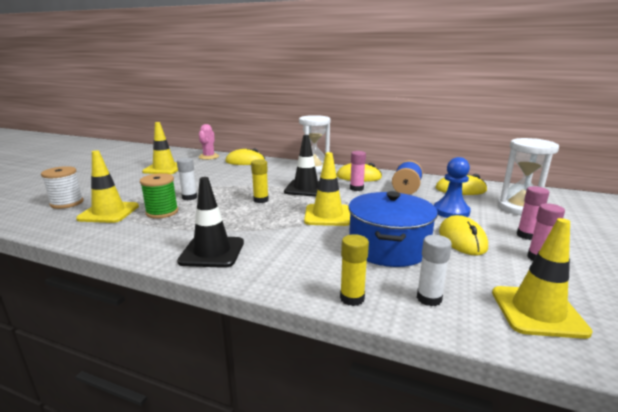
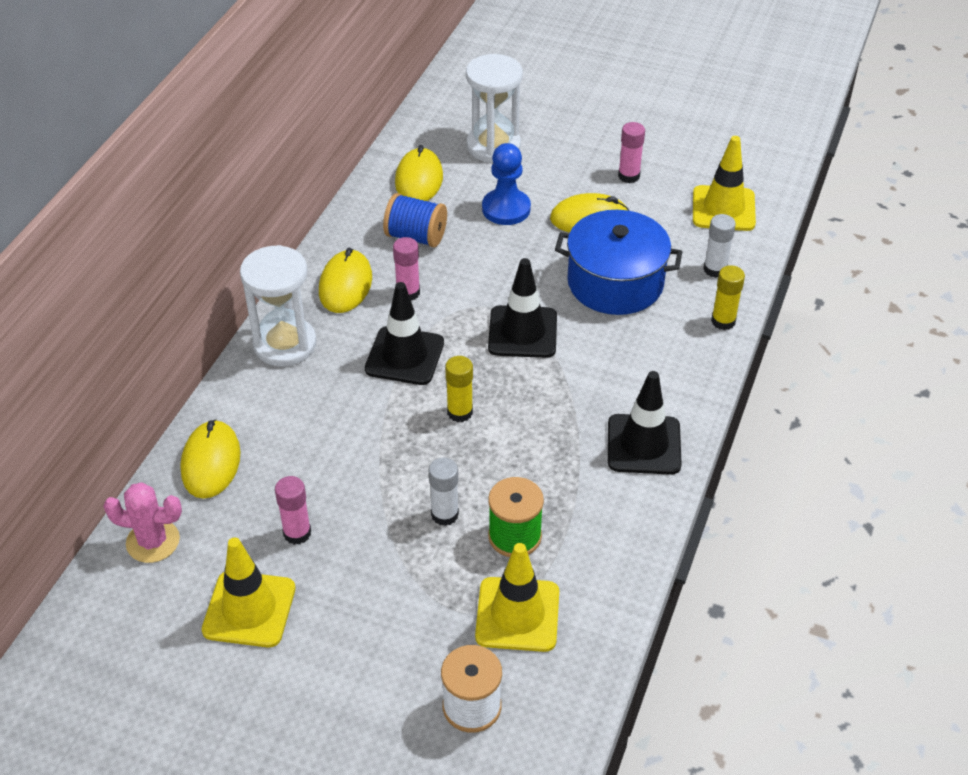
camera: 90 degrees left, 25 degrees up
yellow traffic cone [304,152,350,226] -> black traffic cone [488,258,557,358]
pink glue stick [517,186,549,240] -> pink glue stick moved to [275,476,311,545]

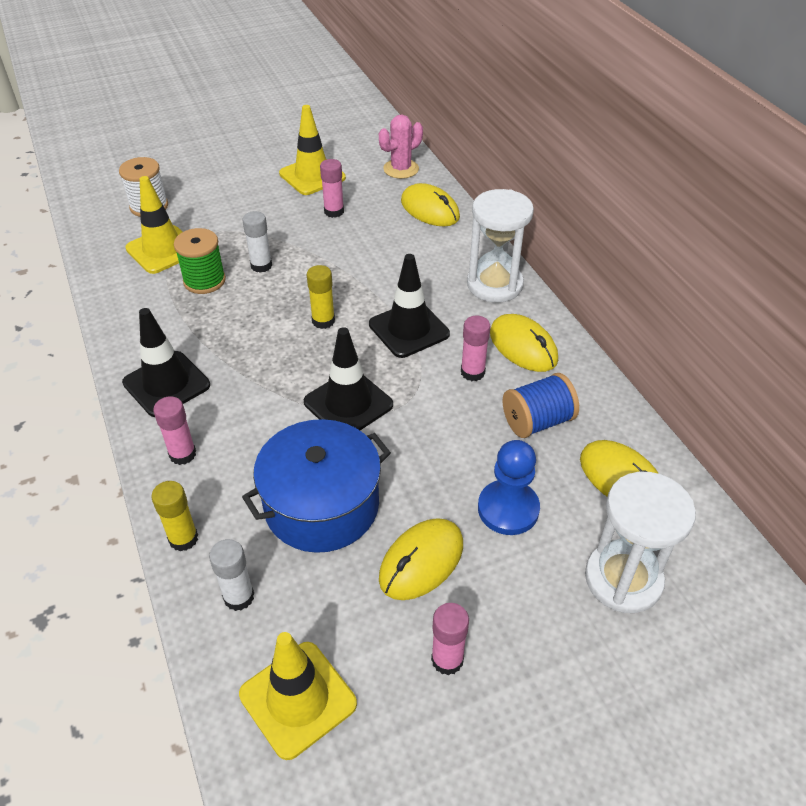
camera: 135 degrees right, 0 degrees up
none -> pink glue stick [153,396,196,465]

